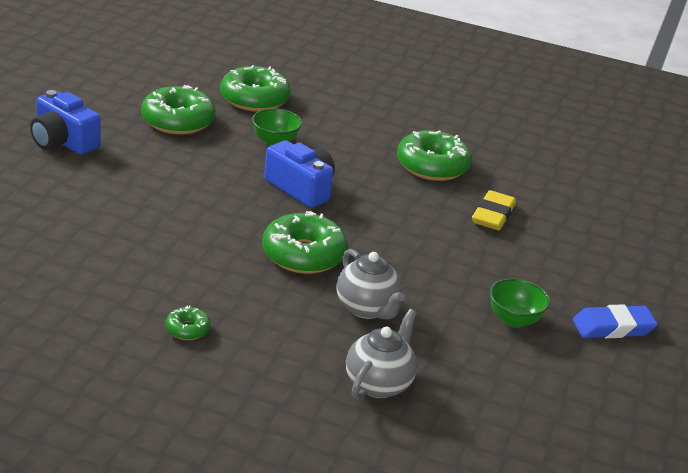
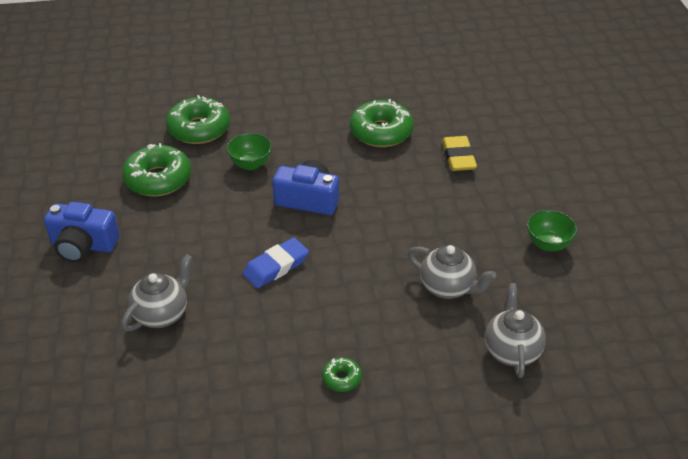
camera: 25 degrees left, 10 degrees up
green donut [262,211,348,274] -> none
blue eraser [573,304,658,338] -> blue eraser moved to [243,238,309,288]
none -> grey teapot [121,254,193,331]

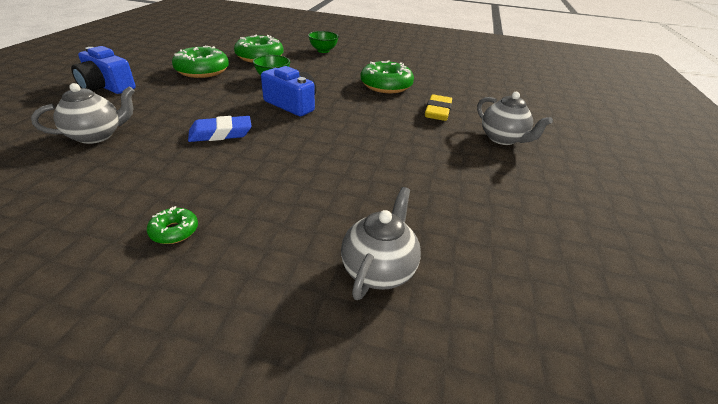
camera: 20 degrees right, 5 degrees down
grey teapot [408,245,496,299] -> grey teapot moved to [477,92,553,145]
green bowl [527,210,577,251] -> green bowl moved to [308,31,339,53]

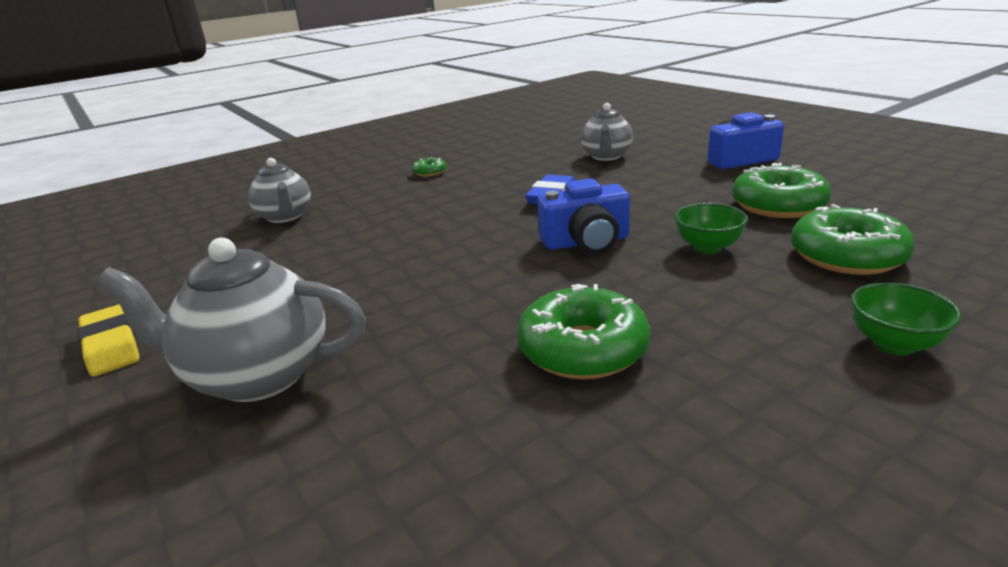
camera: 135 degrees right, 10 degrees down
yellow eraser [425,94,452,121] -> yellow eraser moved to [77,304,140,376]
grey teapot [477,92,553,145] -> grey teapot [97,238,366,402], size x1.56

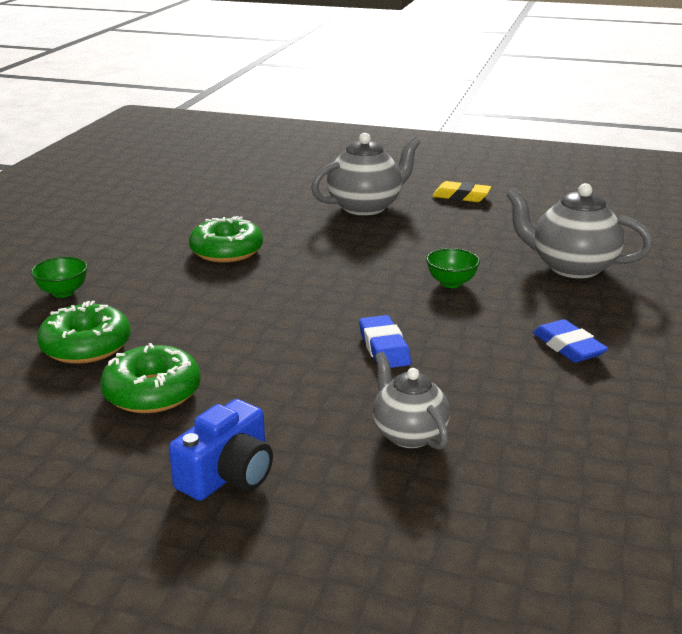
camera: 140 degrees right, 0 degrees up
grey teapot [248,158,311,223] -> grey teapot [506,183,653,279], size x1.56
green donut [412,157,446,177] -> blue eraser [533,319,608,363]
blue camera [537,178,630,254] -> none
green bowl [675,203,748,254] -> green bowl moved to [426,248,480,288]

